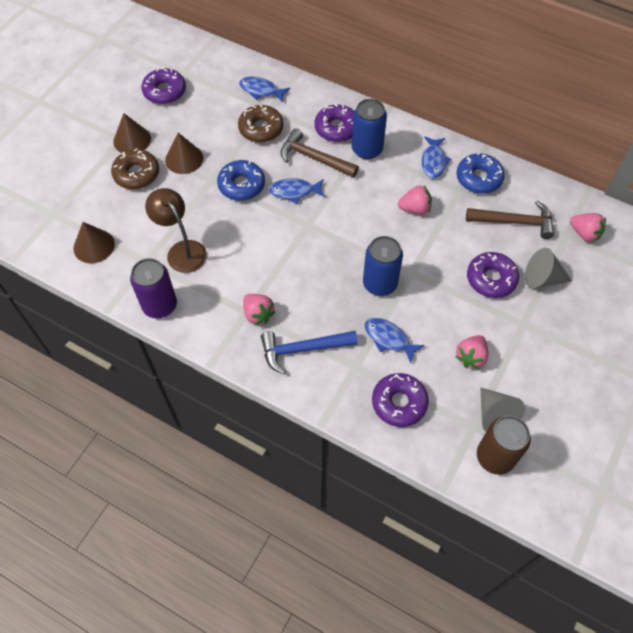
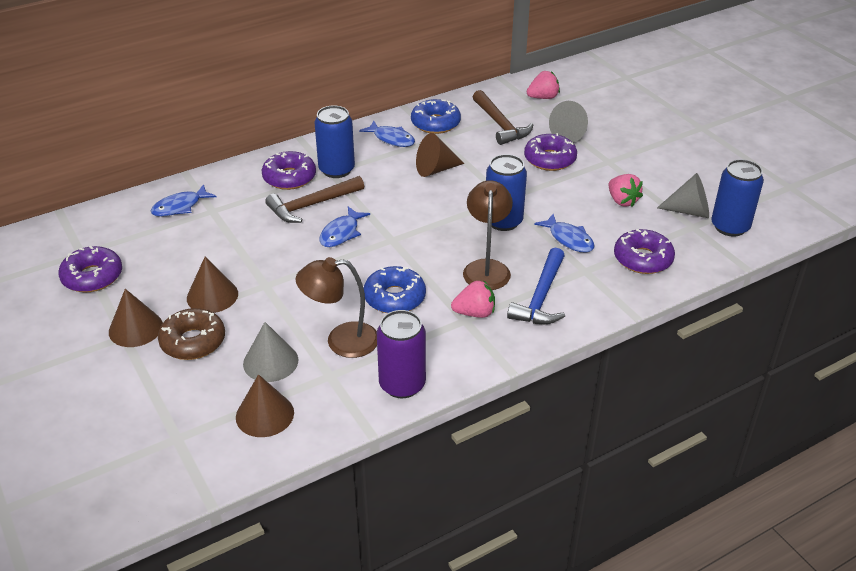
camera: 60 degrees left, 20 degrees down
blue donut [217,160,265,201] -> blue donut moved to [363,266,426,313]
brown donut [238,105,283,143] -> none
blue fish [365,318,425,363] -> blue fish turned 105 degrees counterclockwise [534,214,594,253]
pink strawberry [398,186,432,215] -> brown cone [416,133,464,177]
brown hammer [466,201,554,239] -> brown hammer turned 120 degrees clockwise [473,90,533,145]
brown can [477,416,531,475] -> blue can [711,159,764,237]
none -> grey cone [243,322,299,382]
none -> brown lamp [463,180,513,290]

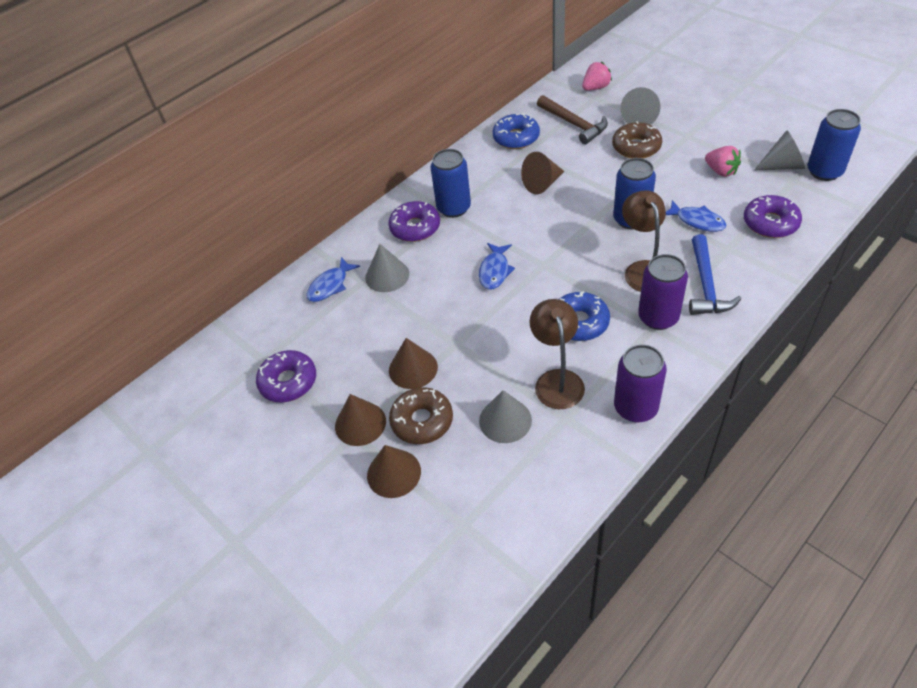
camera: 10 degrees left, 10 degrees up
brown cone [236,374,294,437] -> brown cone moved to [367,445,421,498]
brown hammer [265,176,364,223] -> none
brown lamp [296,257,377,358] -> brown lamp turned 105 degrees clockwise [529,299,585,409]
blue fish [359,121,415,147] -> none
pink strawberry [451,280,495,318] -> purple can [638,254,688,330]
purple donut [524,133,577,171] -> brown donut [612,121,662,159]
none -> grey cone [365,244,409,292]

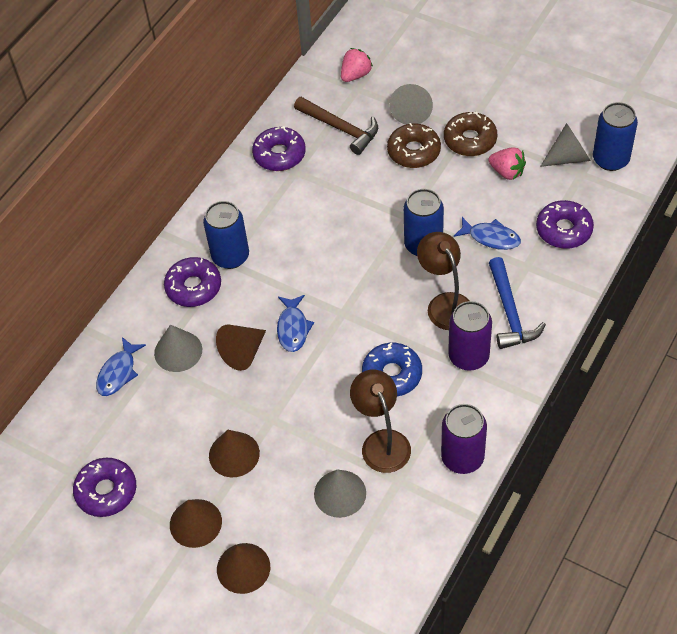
camera: 15 degrees left, 5 degrees up
brown donut [389,387,453,444] -> brown donut moved to [444,112,497,156]
blue donut [493,113,540,149] -> purple donut [252,126,306,171]
brown cone [521,152,564,195] -> brown cone moved to [216,324,266,371]

